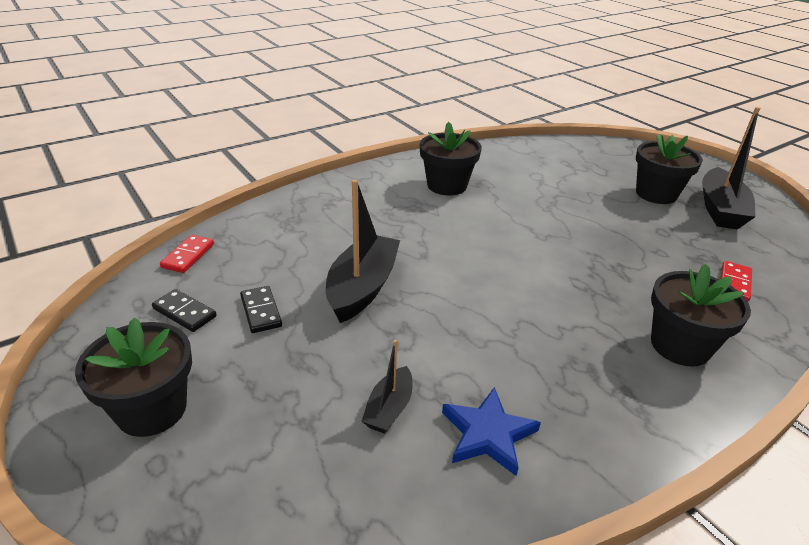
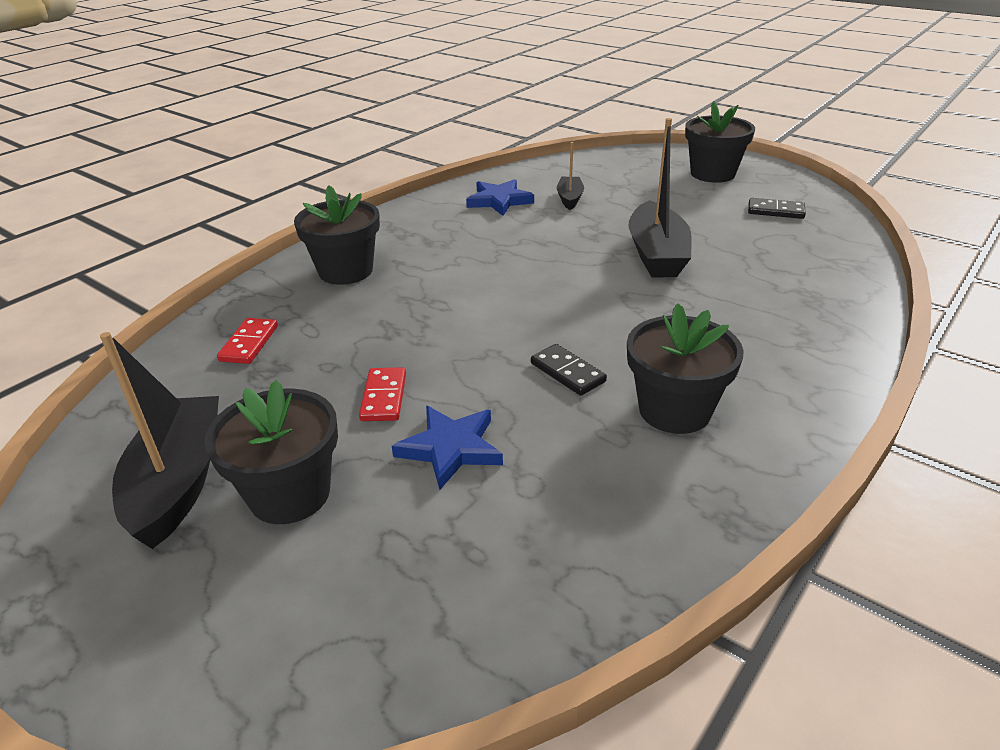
camera: 165 degrees right, 0 degrees up
red domino [160,235,214,273] -> red domino moved to [359,367,406,421]
black domino [240,286,282,333] -> black domino moved to [531,344,607,396]
none -> blue star [392,406,503,490]

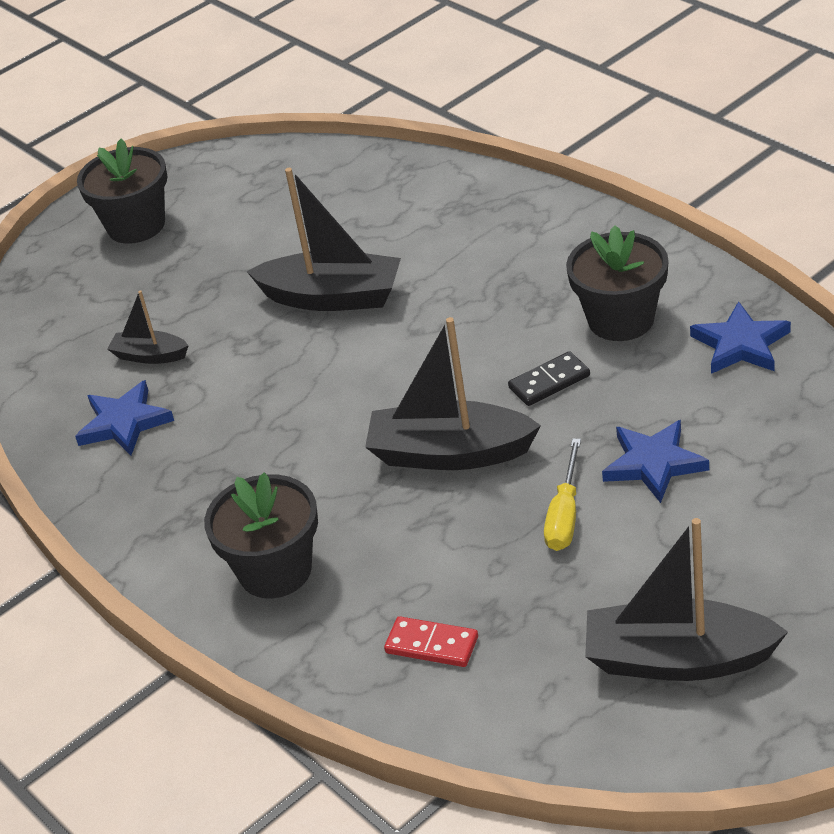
camera: 75 degrees left, 5 degrees up
black flower pot [205,380,338,524] -> none
red domino [359,367,406,421] -> yellow screwdriver [544,439,581,551]
black domino [748,198,806,219] -> none
none -> black boat [365,317,541,470]
none -> blue star [690,301,791,374]

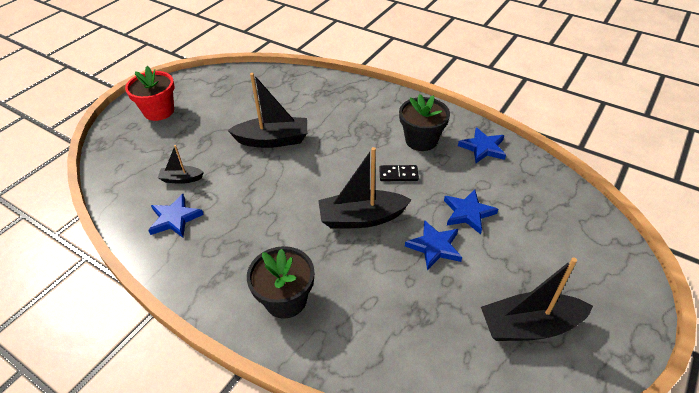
camera: 20 degrees left, 5 degrees up
black flower pot [77,139,167,244] -> red flower pot [125,66,175,121]
red domino [384,616,478,667] -> none
black domino [508,351,590,406] -> black domino turned 45 degrees clockwise [379,165,419,181]
yellow screwdriver [544,439,581,551] -> blue star [405,220,462,270]

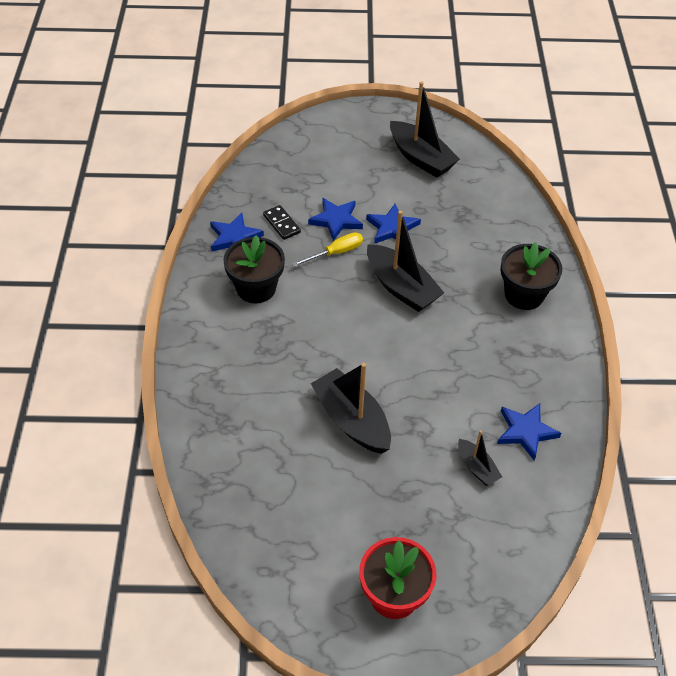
camera: 125 degrees left, 5 degrees up
black domino [379,165,419,181] -> black domino moved to [263,205,301,240]
none -> yellow screwdriver [292,232,363,267]

